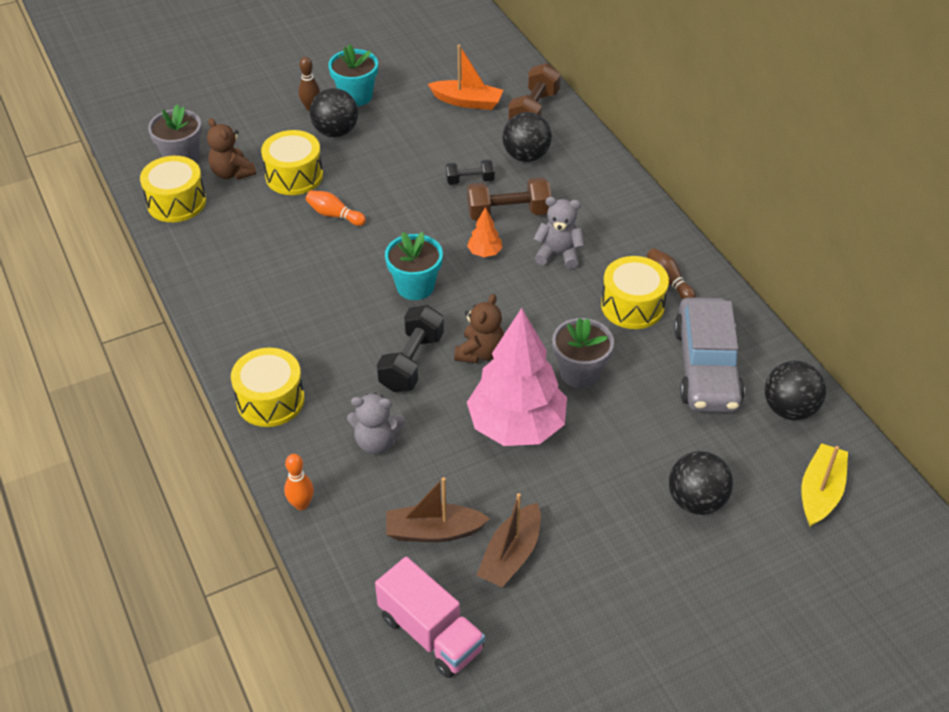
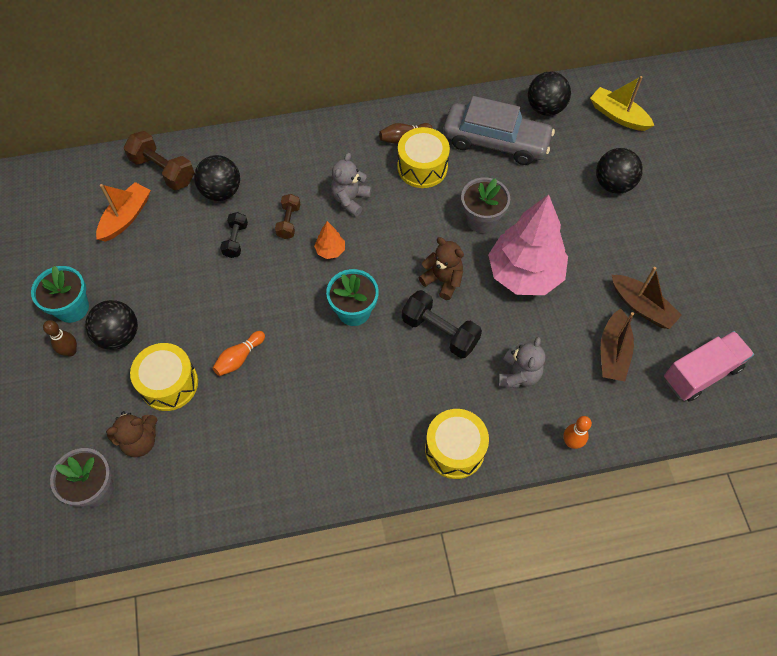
camera: 75 degrees left, 15 degrees up
yellow drum [140,156,206,222] -> none
brown dumbbell [467,177,552,221] -> brown dumbbell [275,194,300,239], size x0.60

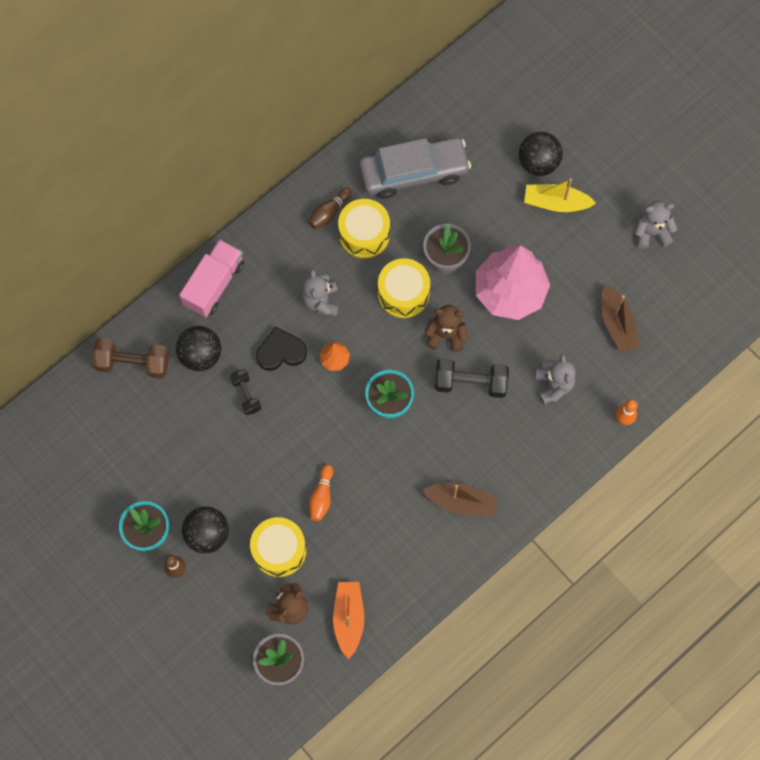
camera: 30 degrees left, 10 degrees up
orange boat [96,182,151,242] -> orange boat moved to [333,582,364,659]
brown dumbbell [275,194,300,239] -> black heart [256,327,307,371]
yellow drum [425,409,489,479] -> yellow drum moved to [378,258,430,318]
black ball [528,71,571,116] -> none
yellow boat [590,76,654,131] -> yellow boat moved to [524,178,596,212]
brown boat [612,267,682,329] -> brown boat moved to [422,483,498,517]
pink truck [664,331,754,402] -> pink truck moved to [179,239,244,317]
none -> grey teddy bear [635,201,677,249]

